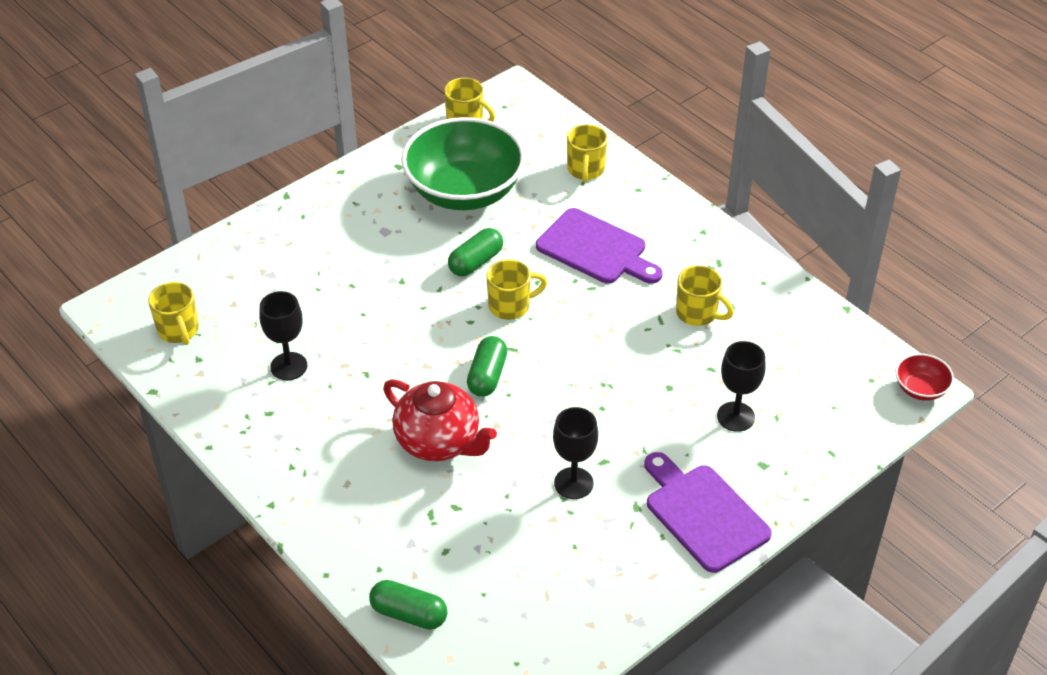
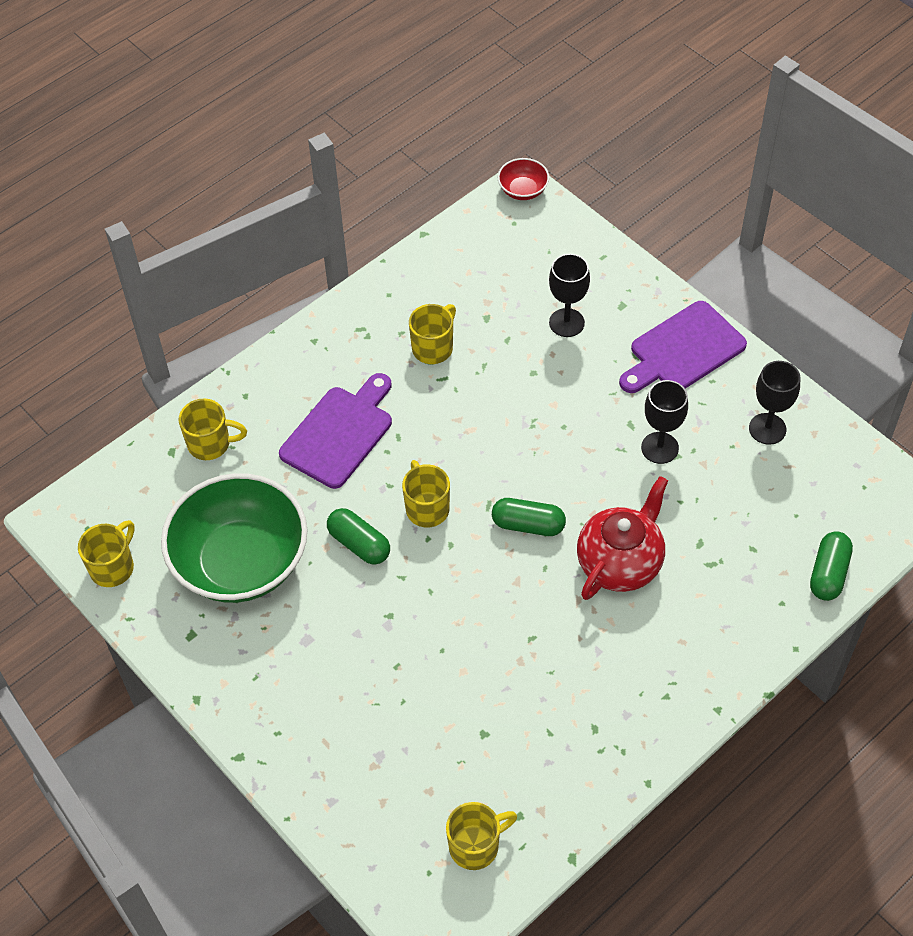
camera: 90 degrees left, 10 degrees up
black goblet [259,291,307,380] -> black goblet moved to [749,361,800,445]

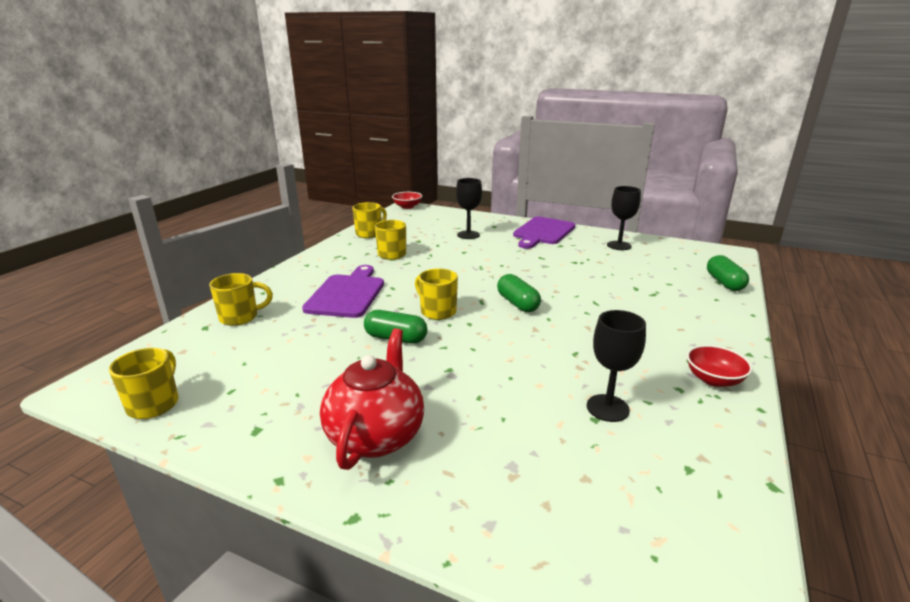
camera: 25 degrees left, 30 degrees down
green bowl [161,473,307,603] -> none
yellow mug [446,802,517,870] -> yellow mug moved to [352,202,387,238]
green capsule [492,498,566,536] -> green capsule turned 75 degrees clockwise [497,274,541,312]
red teapot [577,476,668,600] -> red teapot moved to [320,328,424,470]
black goblet [641,380,688,464] -> black goblet moved to [587,310,646,422]
none -> red bowl [687,345,752,387]

